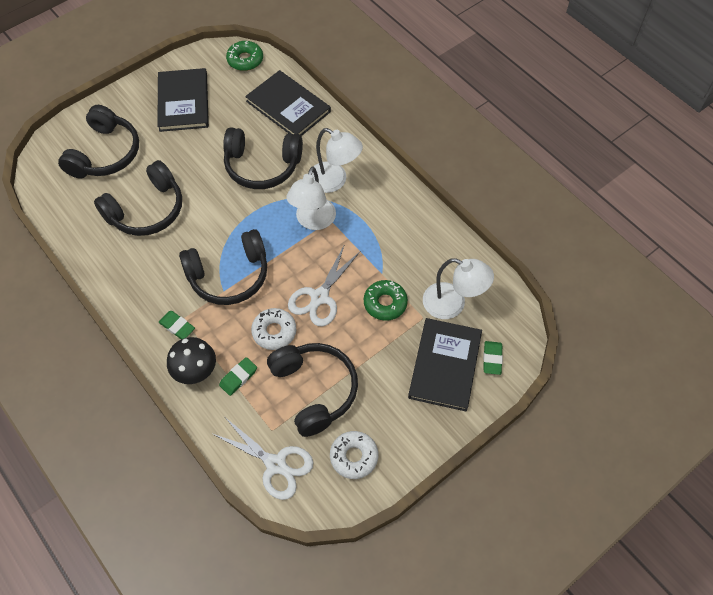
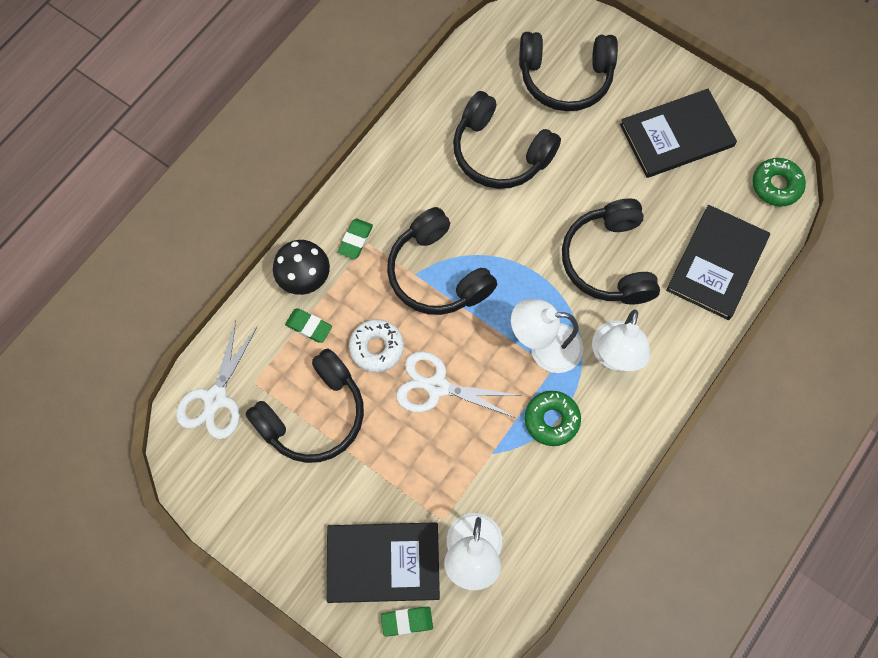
camera: 75 degrees right, 10 degrees up
white donut [330,431,378,479] -> none
green donut [364,280,408,321] -> green donut moved to [525,391,581,446]

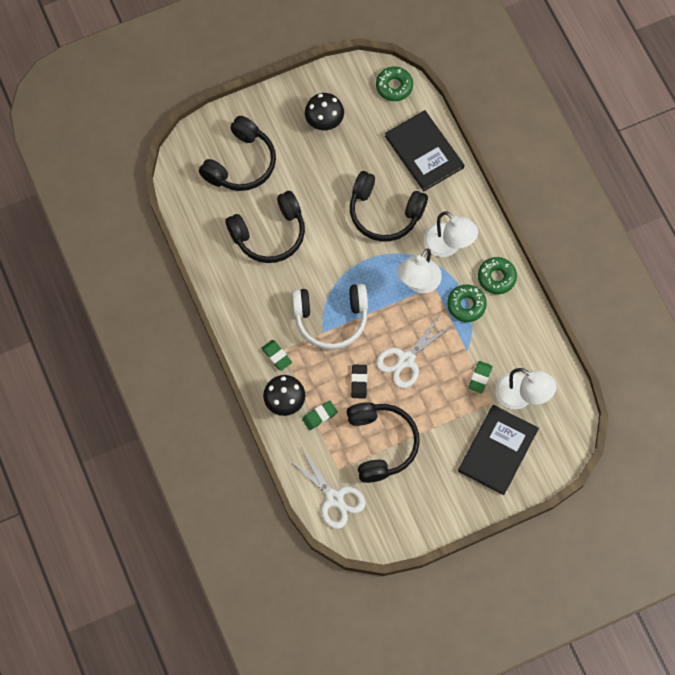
camera: 60 degrees left, 0 degrees up
white donut [349,319,404,373] -> black eraser [351,365,367,399]
green eraser [381,607,433,637] -> green eraser moved to [468,361,493,393]
black headphones [387,207,497,315] -> white headphones [292,284,368,350]
black book [620,89,737,178] -> black mushroom [305,93,344,130]
none -> green donut [478,257,517,294]

